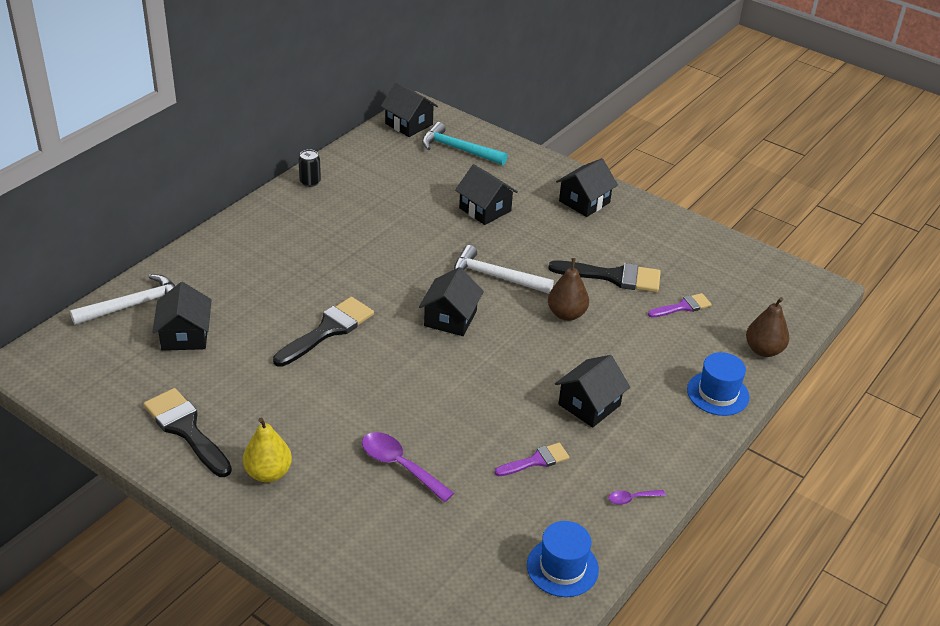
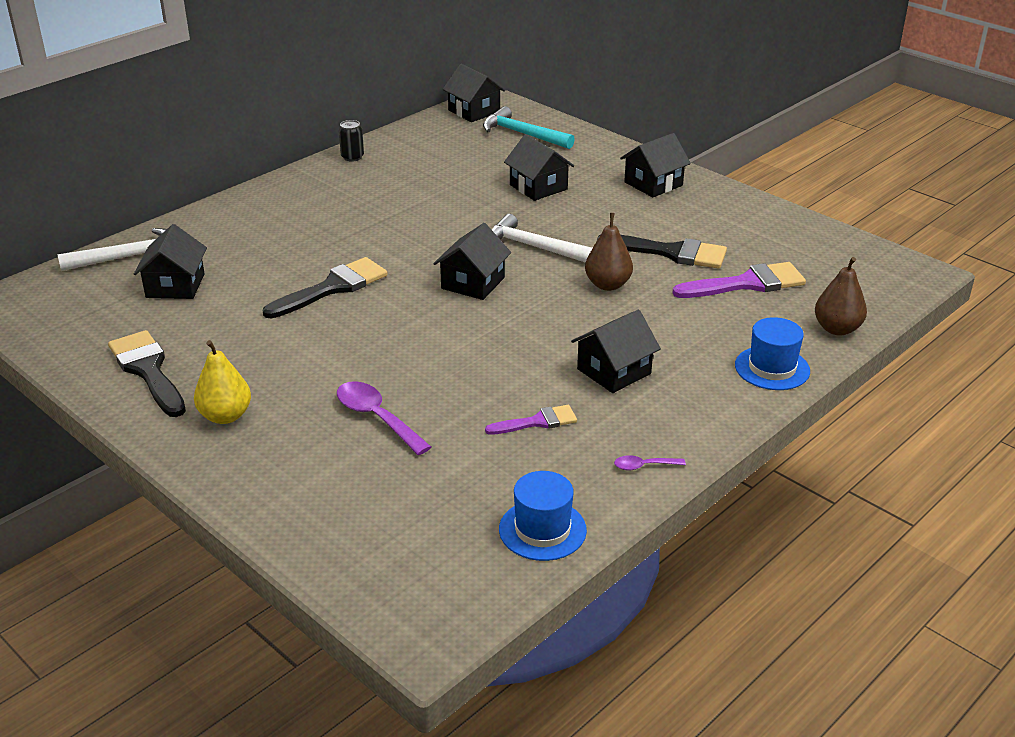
camera: 10 degrees right, 5 degrees down
purple brush [648,293,712,318] -> purple brush [672,262,806,298], size x1.70

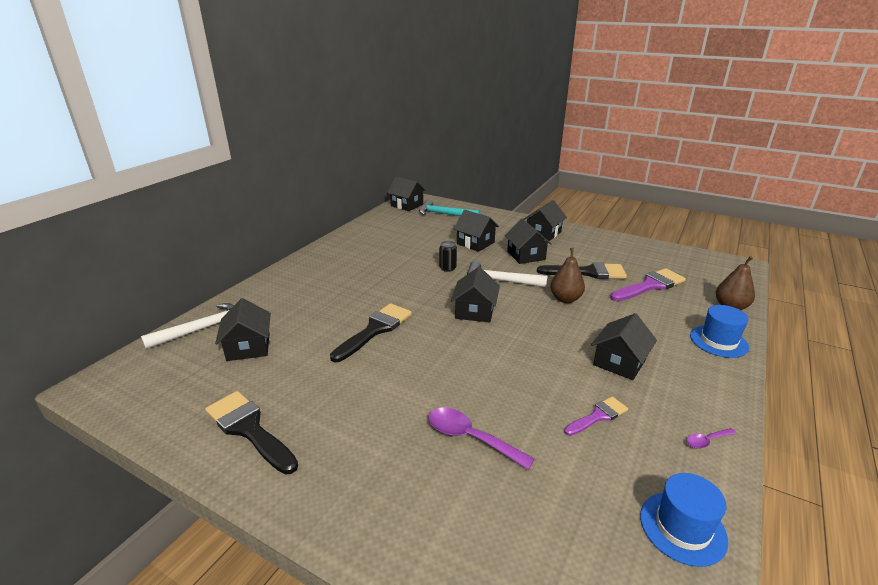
camera: 15 degrees left, 5 degrees down
yellow pear [194,340,251,424] -> none
black can [339,120,364,162] -> black can moved to [439,241,457,272]
none -> black house [504,219,552,264]

